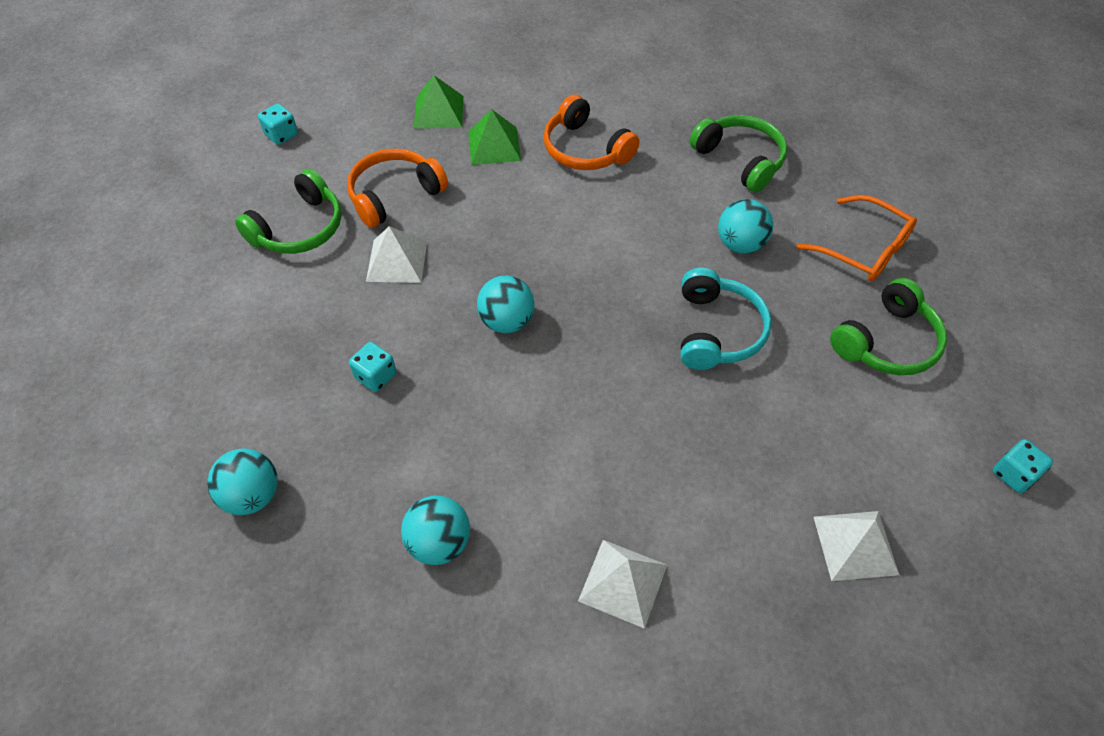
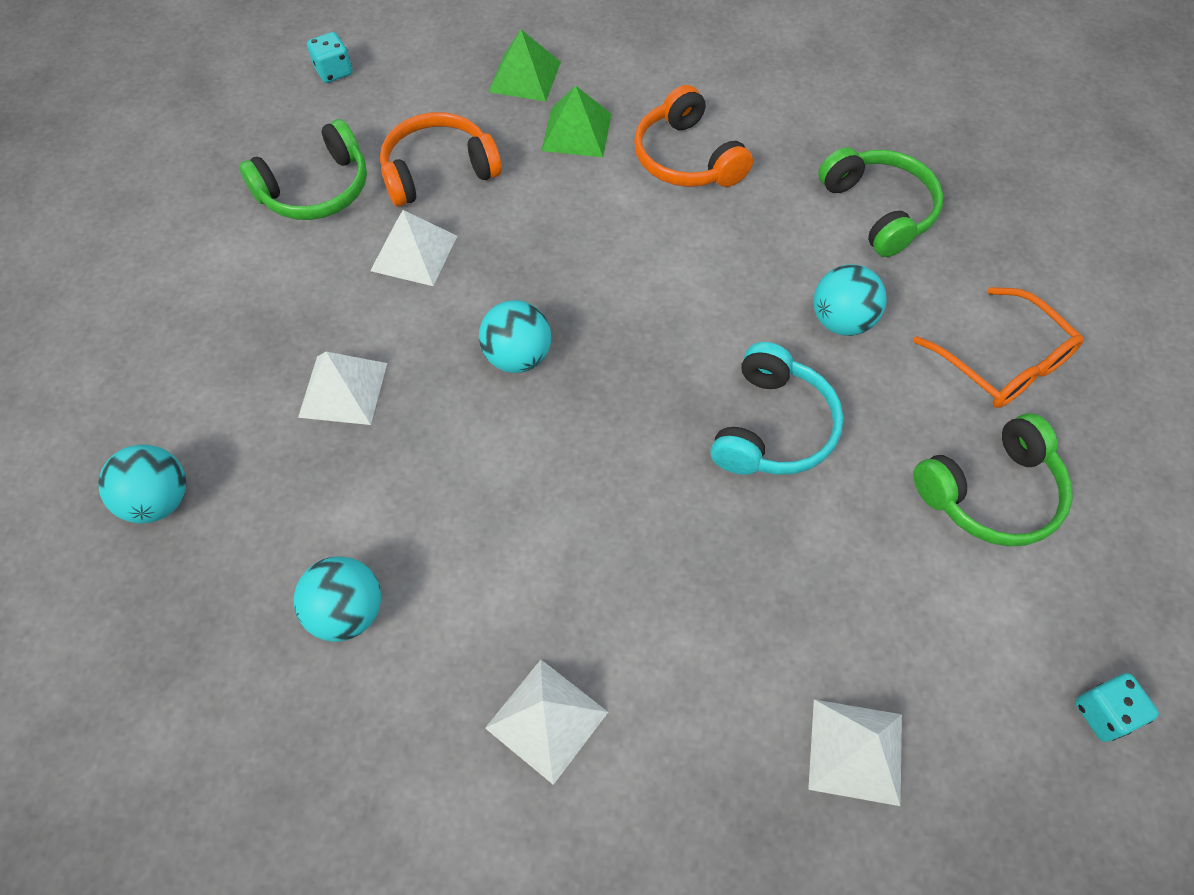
camera: 15 degrees right, 5 degrees up
turquoise dice [349,342,396,392] -> white pyramid [298,352,387,425]

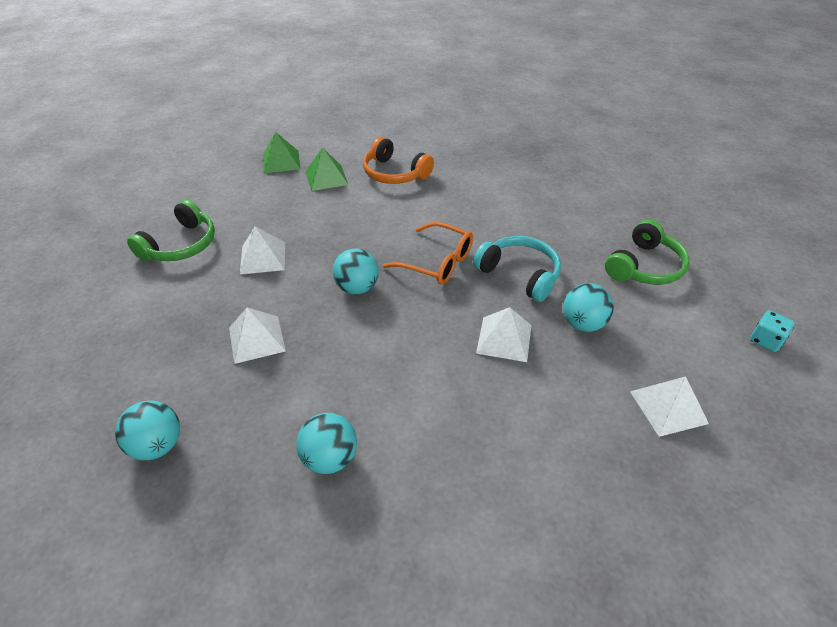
camera: 25 degrees left, 15 degrees down
turquoise dice [307,32,353,83] -> none
orange headphones [380,112,502,207] -> none
white pyramid [485,660,608,785] -> white pyramid moved to [476,307,532,362]
turquoise headphones [711,342,844,475] -> turquoise headphones turned 45 degrees counterclockwise [473,236,561,302]
turquoise ball [814,264,887,336] -> turquoise ball moved to [563,283,614,332]
green headphones [818,147,943,257] -> none
orange glasses [913,287,1084,408] -> orange glasses moved to [383,222,473,285]

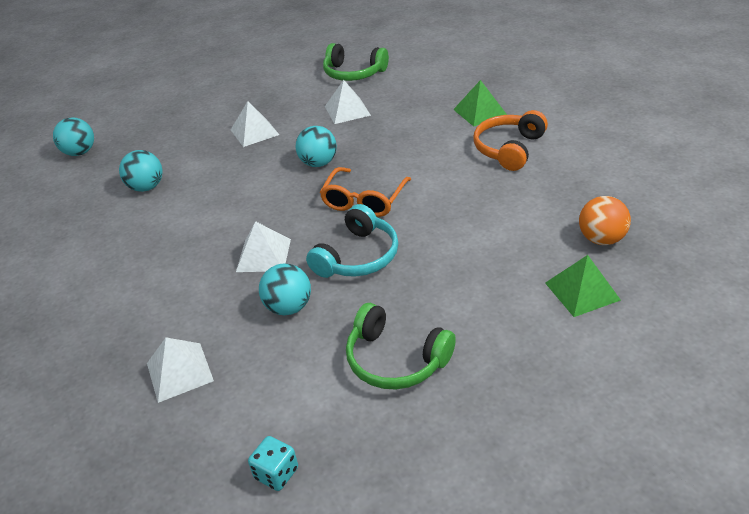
camera: 85 degrees right, 5 degrees down
turquoise ball [115,400,180,460] -> turquoise ball moved to [53,117,94,156]
green pyramid [263,132,300,173] -> green pyramid moved to [545,255,621,317]
none -> orange ball [579,196,631,245]

